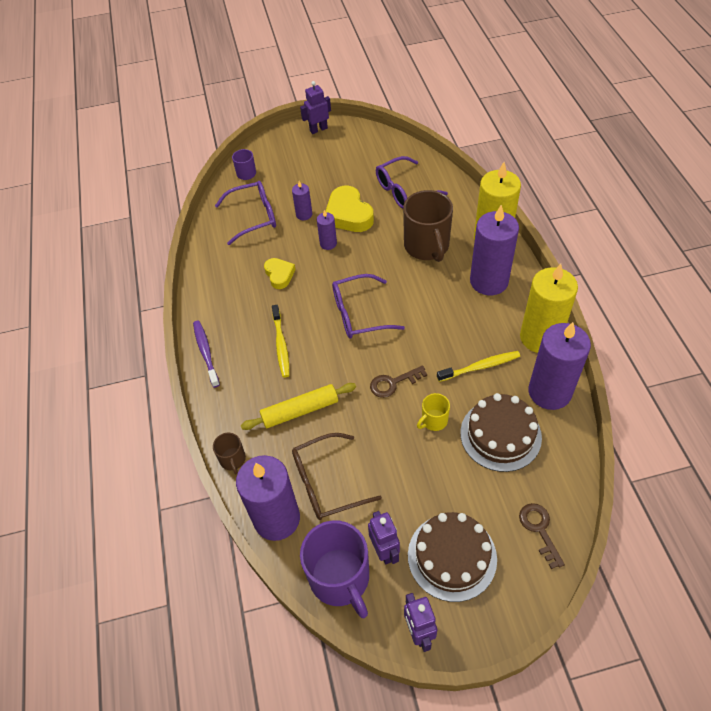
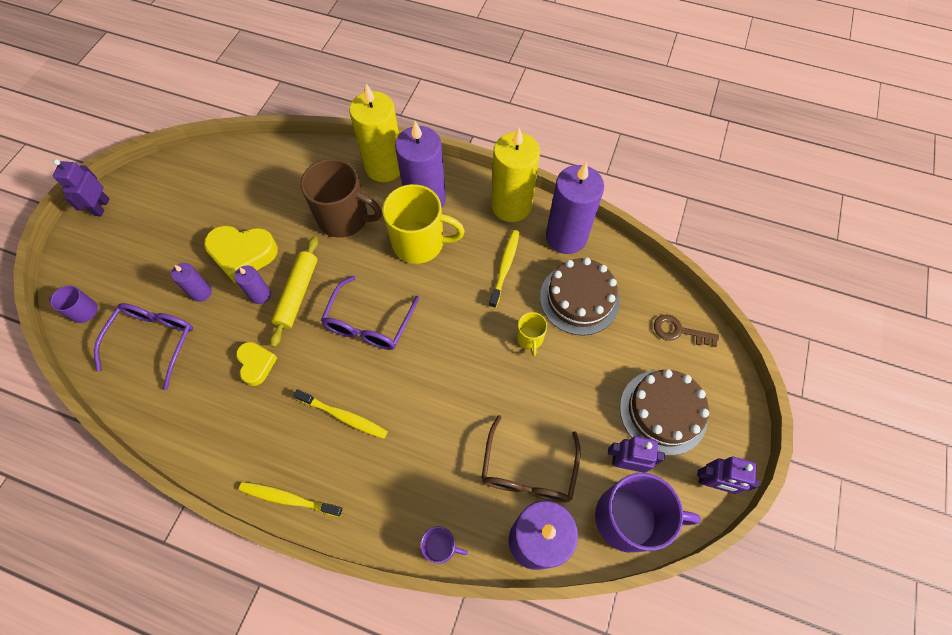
camera: 60 degrees left, 10 degrees up
purple toothbrush [193,320,220,388] -> yellow toothbrush [239,482,343,517]
brown mug [213,433,246,474] -> purple mug [420,526,468,564]
yellow rolling pin [241,383,356,430] -> yellow rolling pin moved to [270,236,318,347]
yellow heart [264,258,296,289] -> yellow heart turned 60 degrees clockwise [236,342,277,386]
brown key [370,365,427,398] -> none
purple glasses [376,156,448,209] -> none
none -> yellow mug [382,184,465,264]

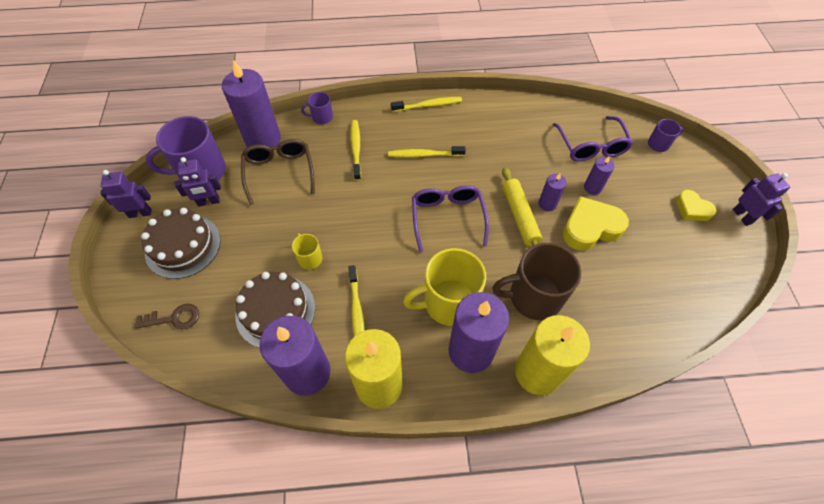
camera: 155 degrees right, 5 degrees down
yellow heart [236,342,277,386] -> yellow heart moved to [676,190,717,221]
none -> yellow toothbrush [350,120,361,181]

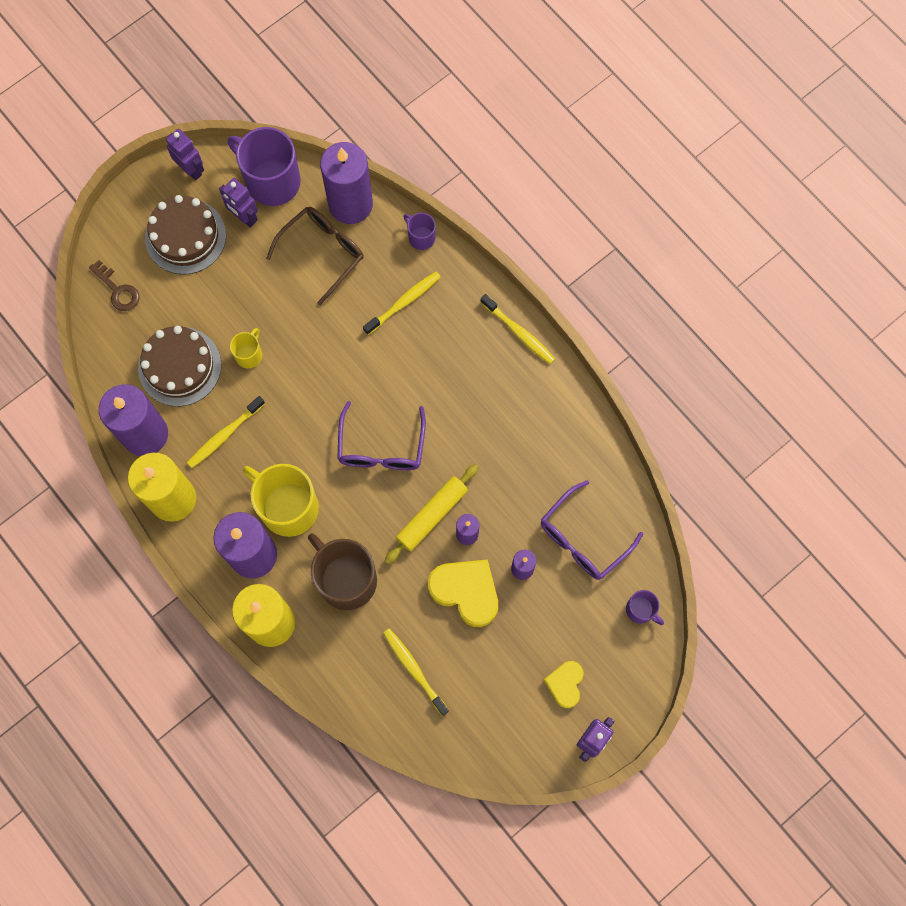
camera: 55 degrees right, 15 degrees up
yellow toothbrush [388,146,466,158] -> yellow toothbrush moved to [383,628,449,716]
purple glasses [412,185,489,252] -> purple glasses turned 135 degrees clockwise [337,401,426,470]

